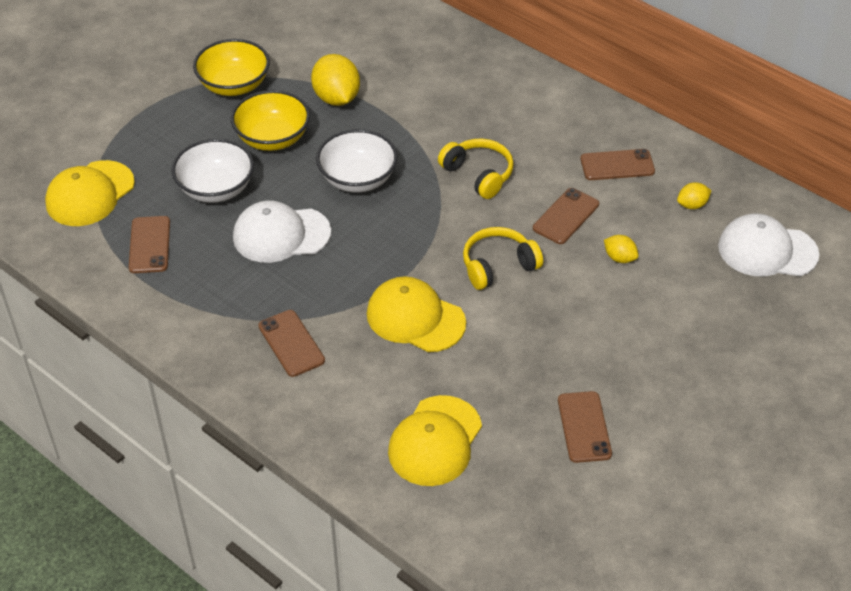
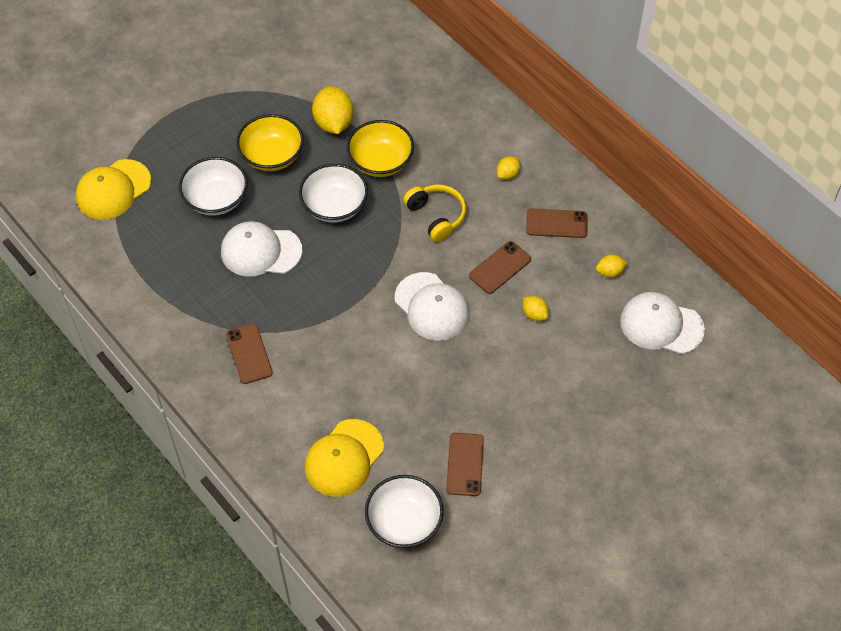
camera: 10 degrees right, 10 degrees up
brown phone [129,216,170,273] -> none
yellow bowl [193,39,270,96] -> yellow bowl moved to [347,120,414,177]
yellow cap [367,276,466,352] -> none
yellow headphones [463,227,543,290] -> white cap [395,272,469,341]
none -> white bowl [365,475,444,548]
none -> yellow lemon [497,156,520,180]

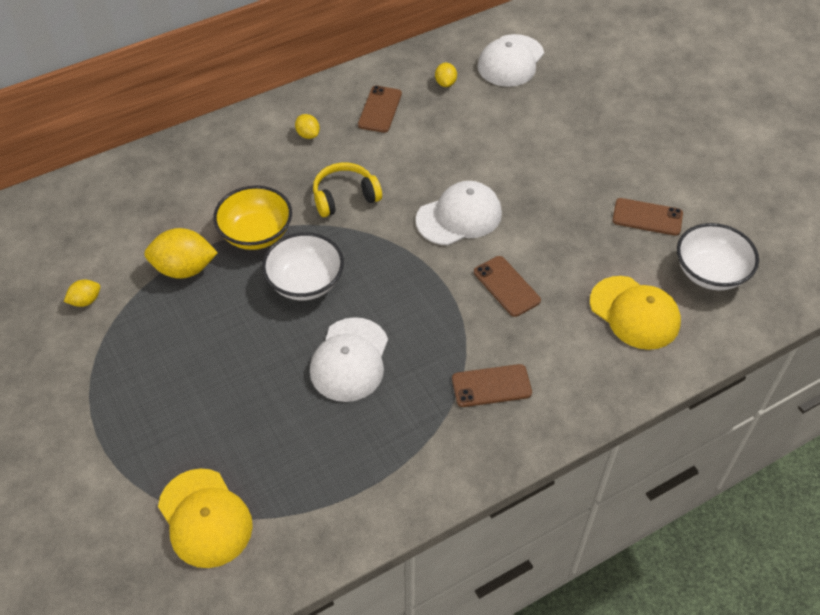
camera: 80 degrees left, 5 degrees down
white bowl [179,157,248,216] -> none
yellow bowl [236,114,304,171] -> none
brown phone [469,241,531,294] -> brown phone moved to [474,256,541,317]
yellow lemon [523,296,549,321] -> yellow lemon moved to [64,280,100,307]

